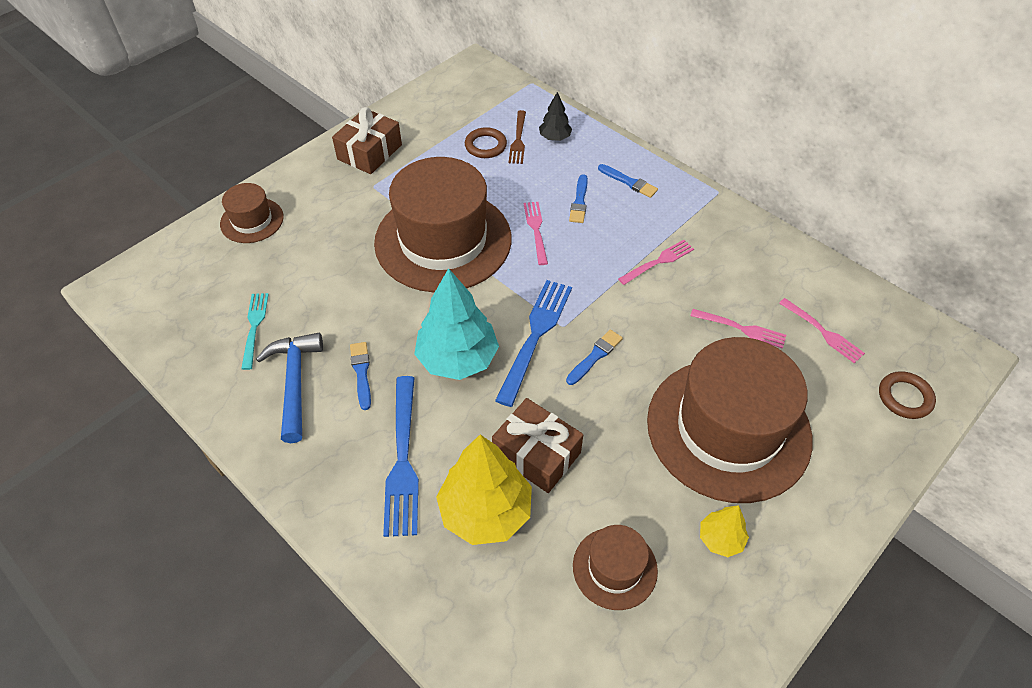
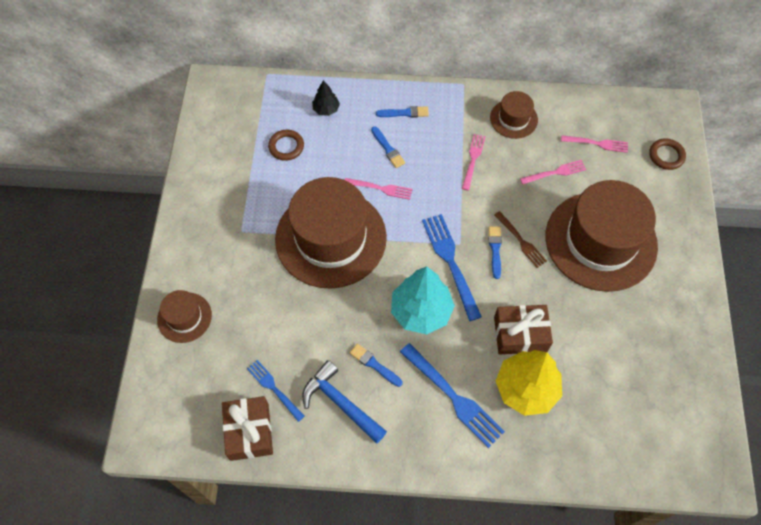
camera: 40 degrees left, 10 degrees up
turquoise fork [241,293,269,370] -> blue fork [247,360,305,422]
brown gift [332,107,402,174] -> brown gift moved to [222,396,273,461]
brown fork [509,110,526,164] -> brown fork moved to [494,211,547,268]
pink fork [524,202,548,265] -> pink fork turned 150 degrees clockwise [345,178,413,200]
brown hat [573,525,658,610] -> brown hat moved to [490,91,538,139]
yellow tree [700,505,749,557] -> none

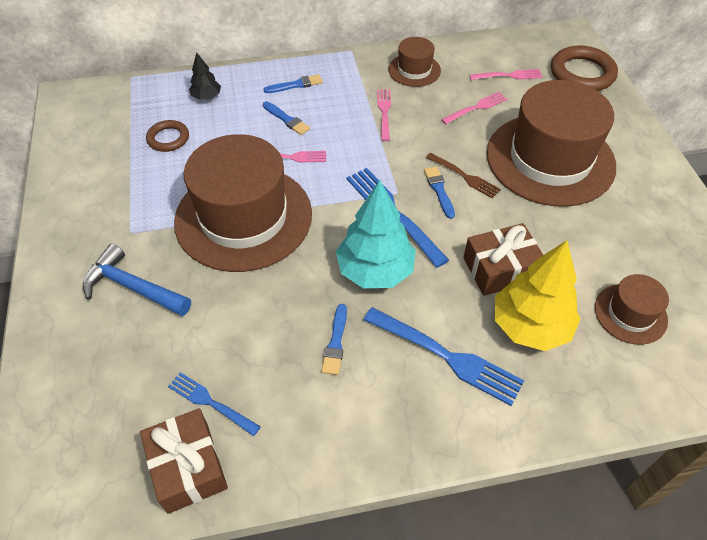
camera: 15 degrees left, 10 degrees down
brown hat [157,290,212,343] -> brown hat moved to [595,274,669,345]
blue hammer [302,360,387,443] -> blue hammer moved to [83,244,191,316]
blue brush [350,344,403,387] -> blue brush turned 105 degrees counterclockwise [321,304,347,375]
brown ring [649,138,686,170] -> brown ring [551,45,618,91], size x1.69

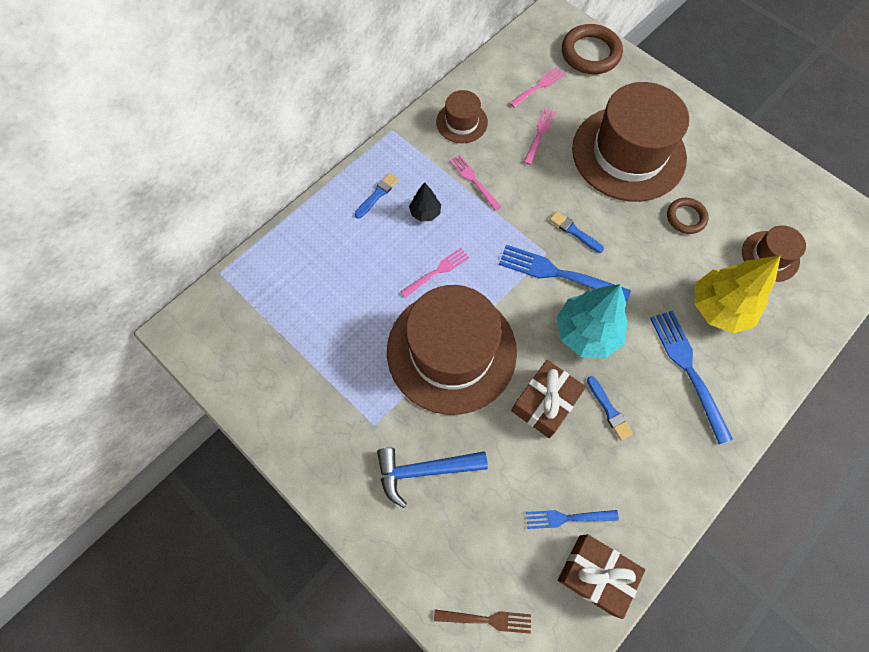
camera: 35 degrees left, 15 degrees up
brown ring [146,120,189,152] -> brown ring moved to [667,198,709,234]
black tree [189,52,221,100] -> black tree moved to [409,182,441,222]
blue brush [263,101,310,135] -> none
blue fork [364,307,524,406] -> blue fork turned 105 degrees counterclockwise [650,310,733,444]
brown fork [426,153,501,199] -> brown fork moved to [434,609,531,634]
brown gift [463,223,543,296] -> brown gift moved to [511,360,586,438]

